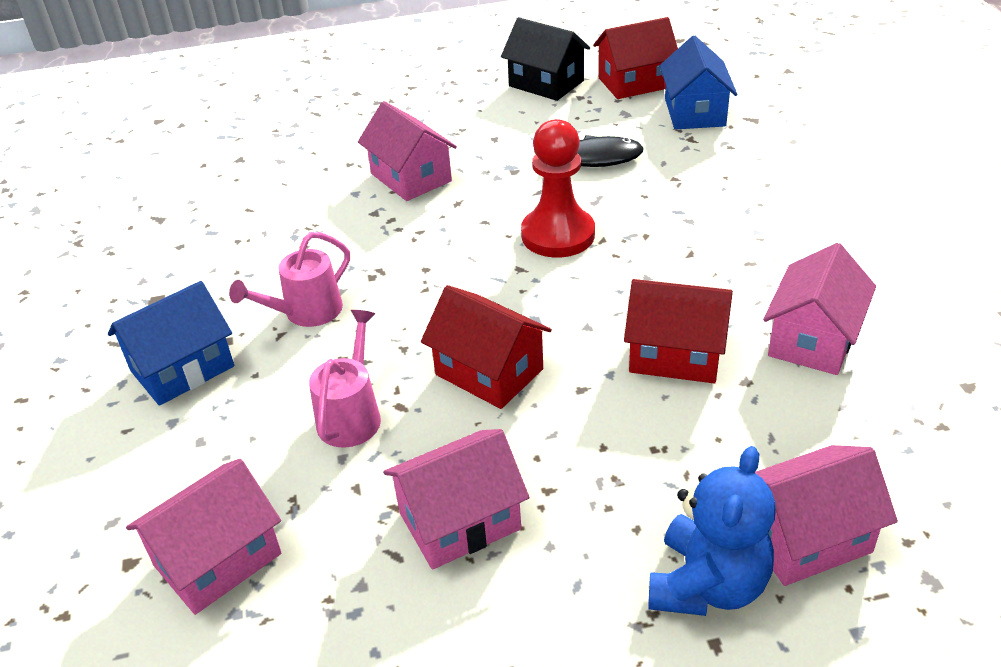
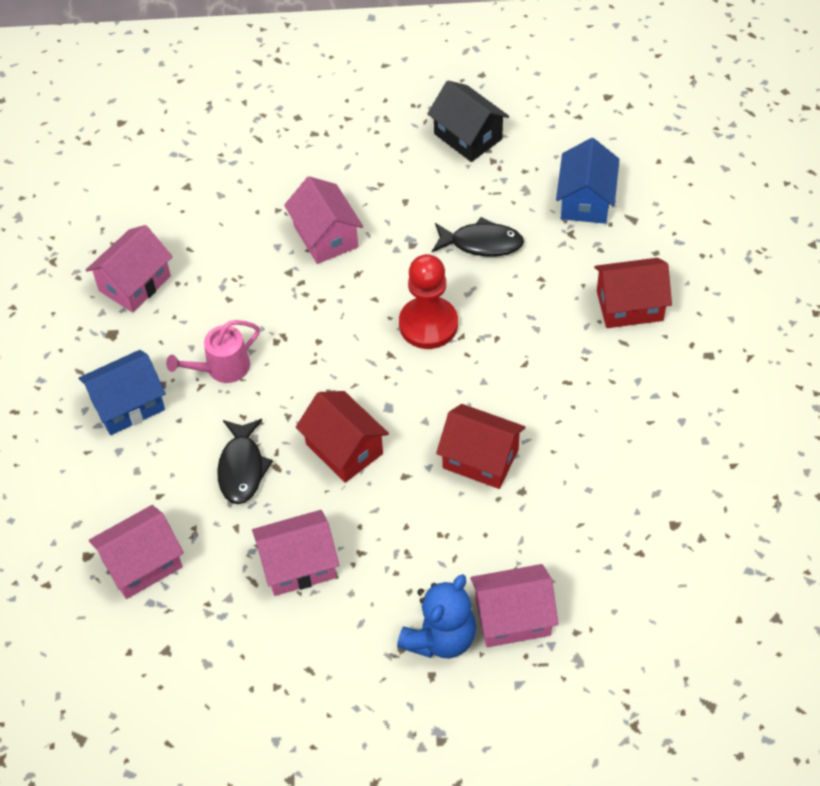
camera: 10 degrees right, 15 degrees up
pink watering can [309,310,381,448] -> black fish [217,419,273,504]
red house [593,17,678,99] -> red house moved to [594,258,672,328]
pink house [763,243,876,375] -> pink house moved to [86,225,173,313]

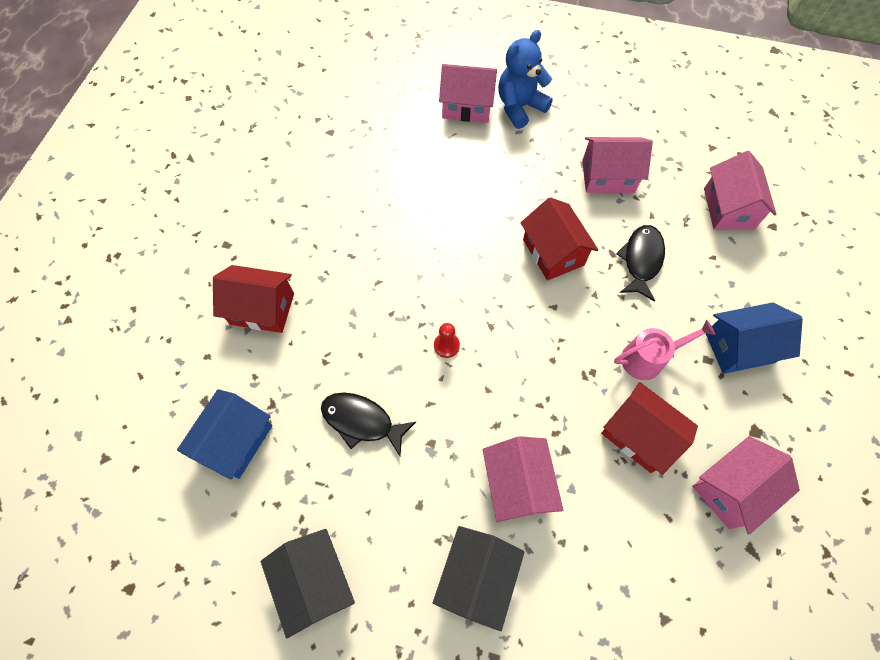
camera: 165 degrees left, 10 degrees up
pink house [89,505,184,599] -> pink house turned 75 degrees counterclockwise [704,151,777,230]
red pawn [399,254,458,349] -> red pawn [434,323,460,358], size x0.46
red house [436,404,526,489] -> red house moved to [601,382,698,475]
none -> black house [433,526,525,631]

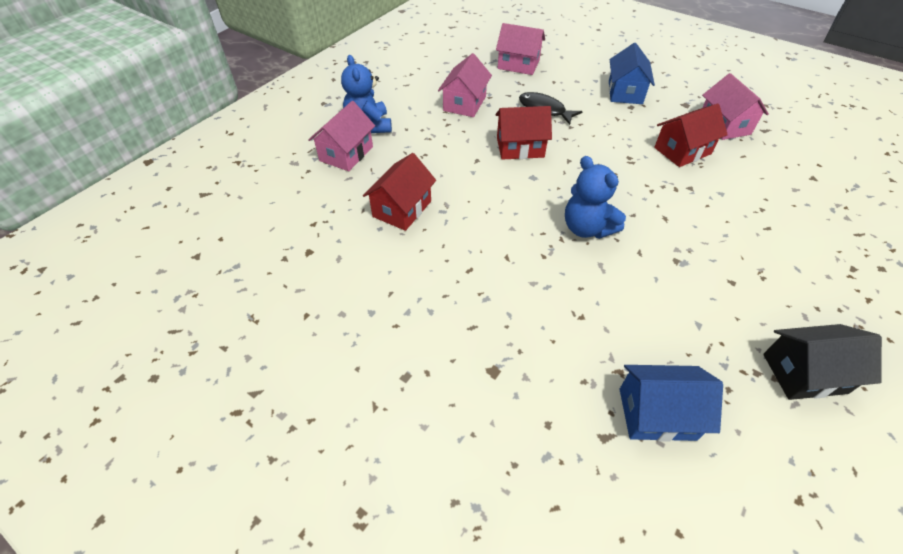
camera: 70 degrees left, 15 degrees down
blue house [177,389,272,479] -> blue house turned 45 degrees counterclockwise [619,365,723,442]
red house [213,265,294,333] -> red house moved to [363,153,436,231]
black fish [321,393,416,456] -> none
black house [433,526,525,631] -> none
red pawn [434,323,460,358] -> blue teddy bear [565,156,626,239]
pink house [482,436,563,522] -> none
pink watering can [614,320,715,380] -> none

